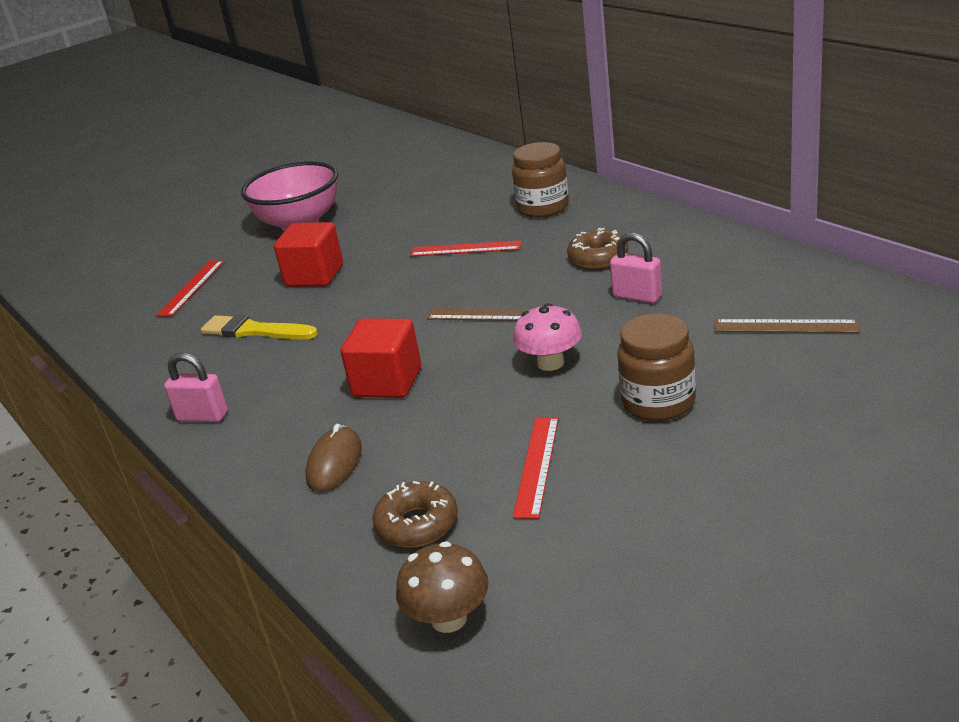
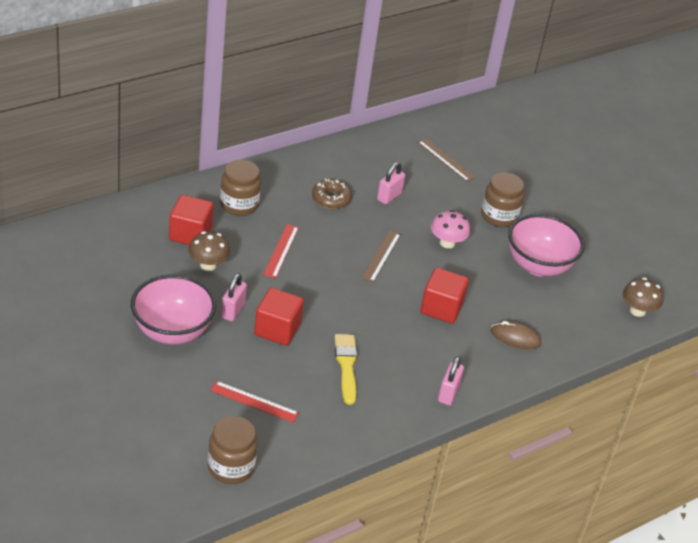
camera: 95 degrees left, 10 degrees up
yellow brush [200,315,318,340] -> yellow brush turned 150 degrees clockwise [335,334,357,405]
brown donut [372,481,458,547] -> none
red ruler [513,418,559,519] -> pink bowl [508,214,584,277]
brown ruler [714,319,859,333] -> brown ruler turned 60 degrees counterclockwise [418,138,476,182]
none -> red cube [169,195,213,245]
none -> brown mushroom [188,231,230,271]
none -> brown jar [208,416,258,484]
none -> pink padlock [221,273,247,321]

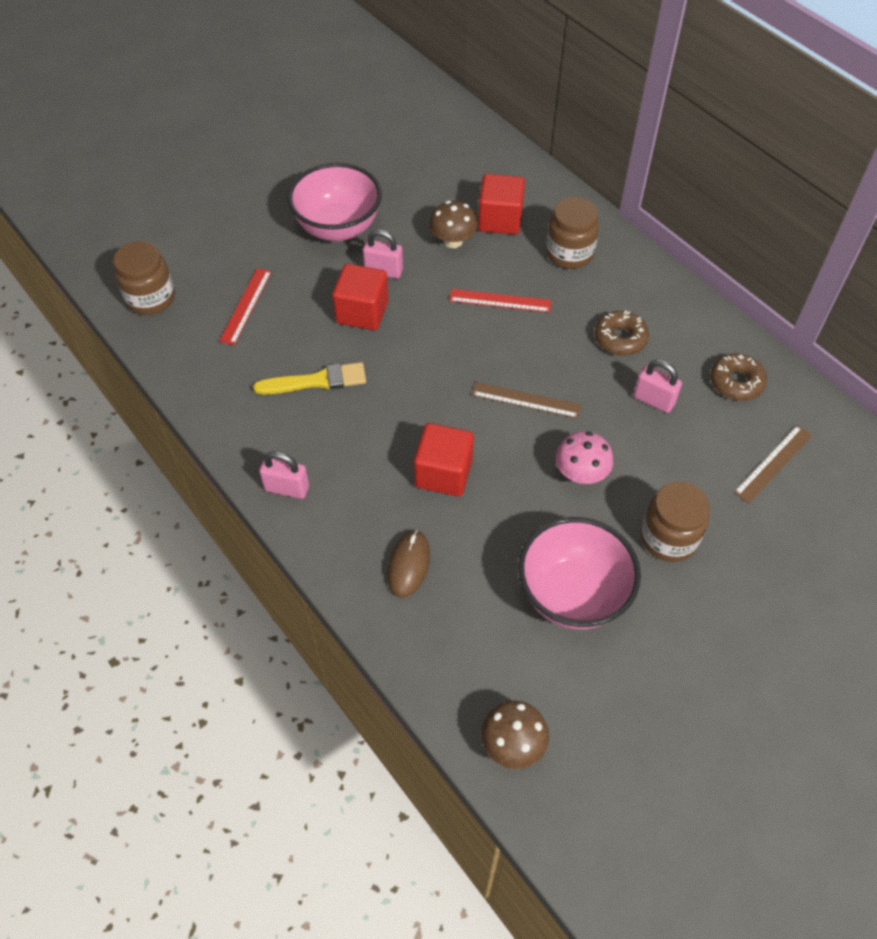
camera: 90 degrees right, 15 degrees up
none -> brown donut [710,353,767,401]

